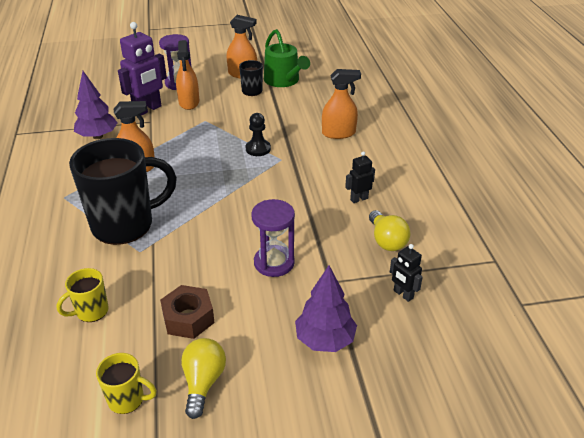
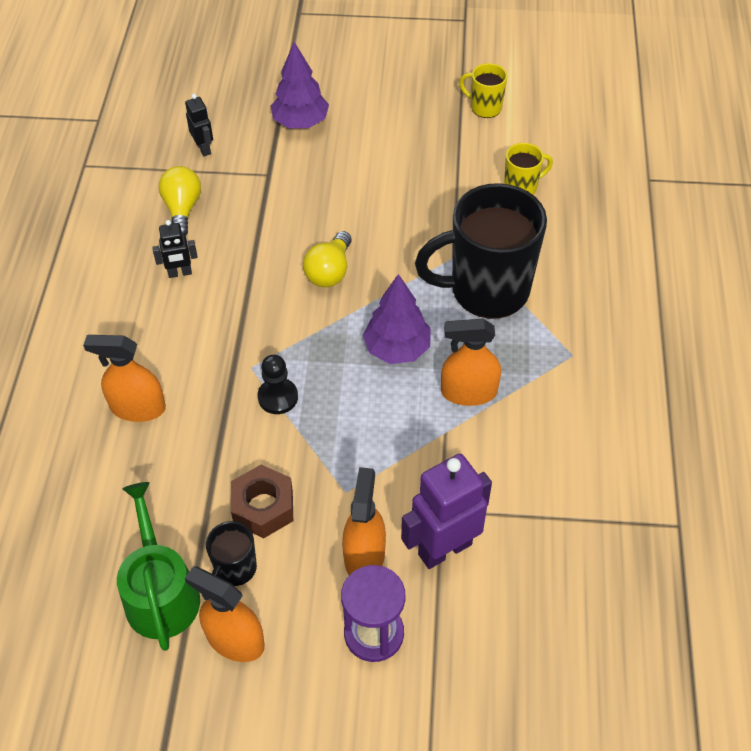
camera: 165 degrees left, 15 degrees up
purple tree [74,71,118,139] -> purple tree moved to [363,274,431,364]
brown nut [160,285,215,339] -> brown nut moved to [231,465,293,538]
yellow light bulb [181,338,226,419] -> yellow light bulb moved to [303,231,352,287]
purple hourglass [251,199,295,277] -> none

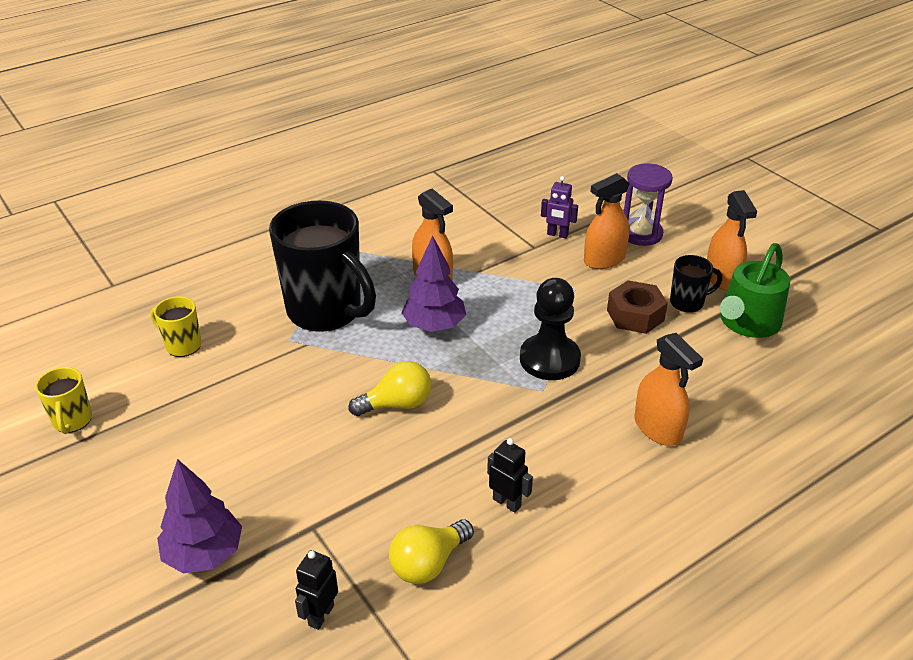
camera: 130 degrees left, 15 degrees down
black pawn [257,355,298,414] -> black pawn [520,278,581,380], size x1.58
purple robot [401,454,492,569] -> purple robot [541,176,578,238], size x0.52

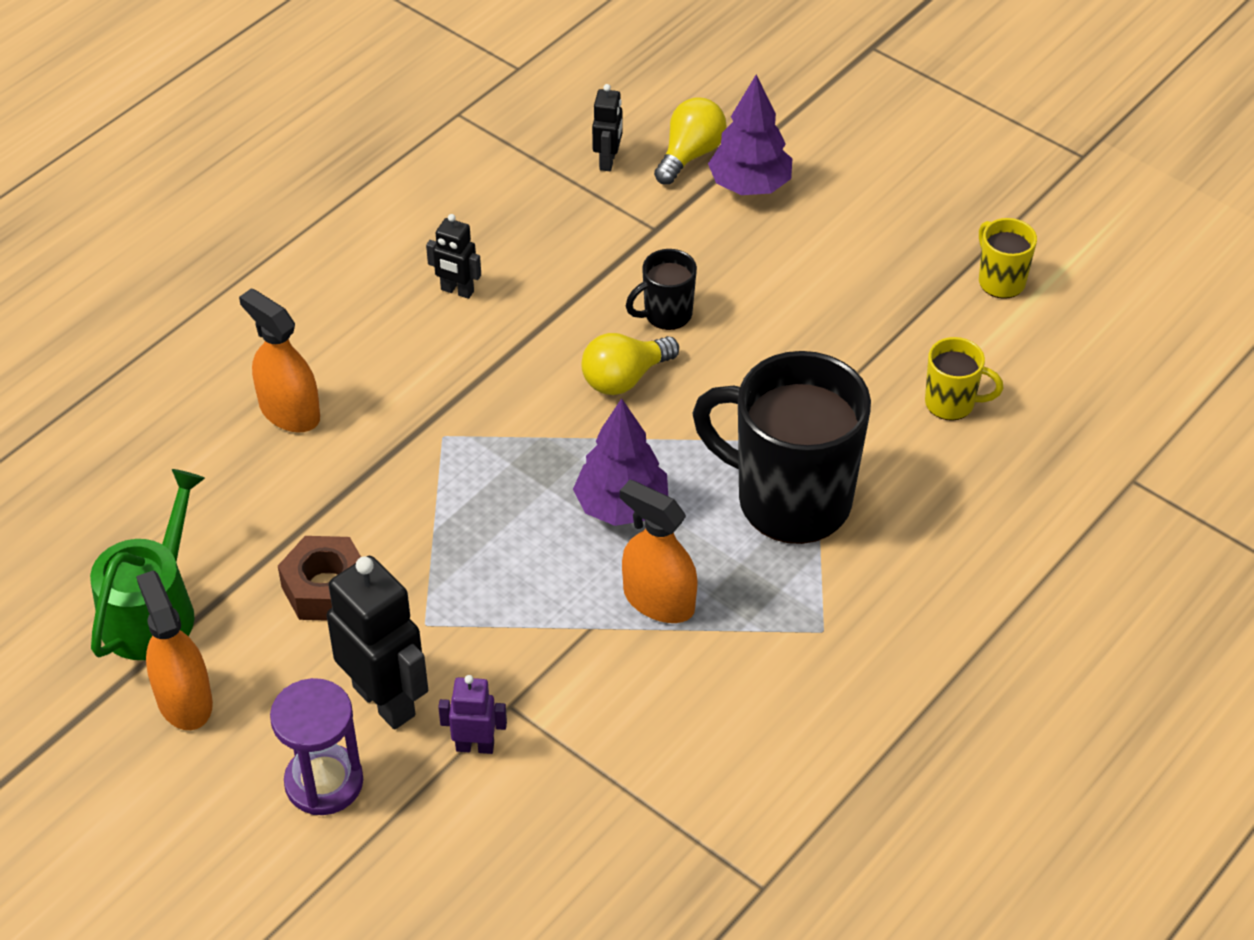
camera: 165 degrees right, 10 degrees up
yellow light bulb [389,519,474,584] -> yellow light bulb moved to [654,97,726,185]
black pawn [520,278,581,380] -> none
orange spray bottle [584,173,630,269] -> black robot [327,556,428,729]
black mug [670,255,722,313] -> black mug moved to [626,249,697,330]

